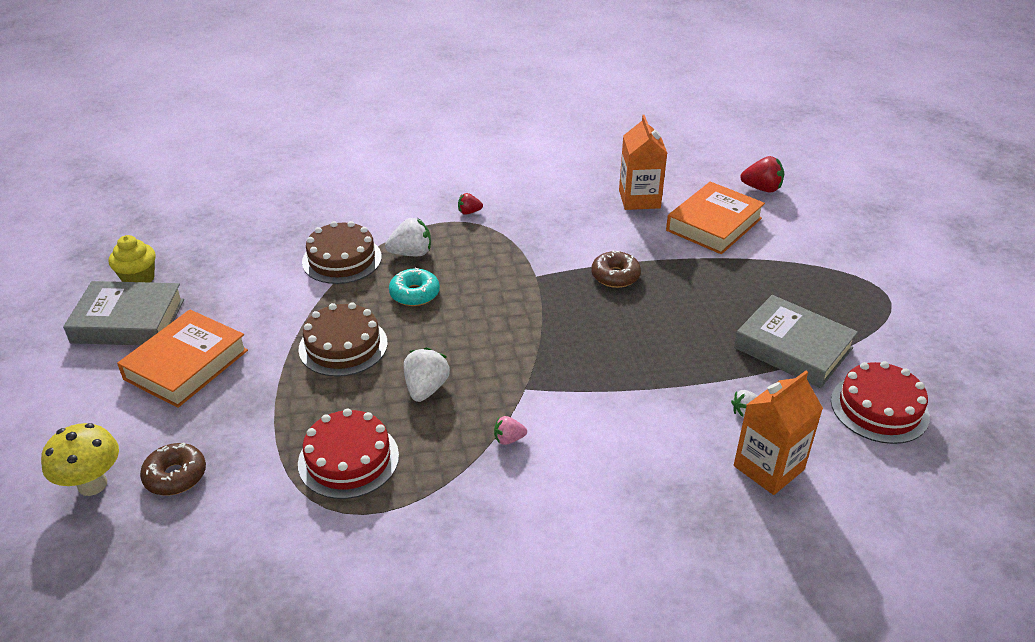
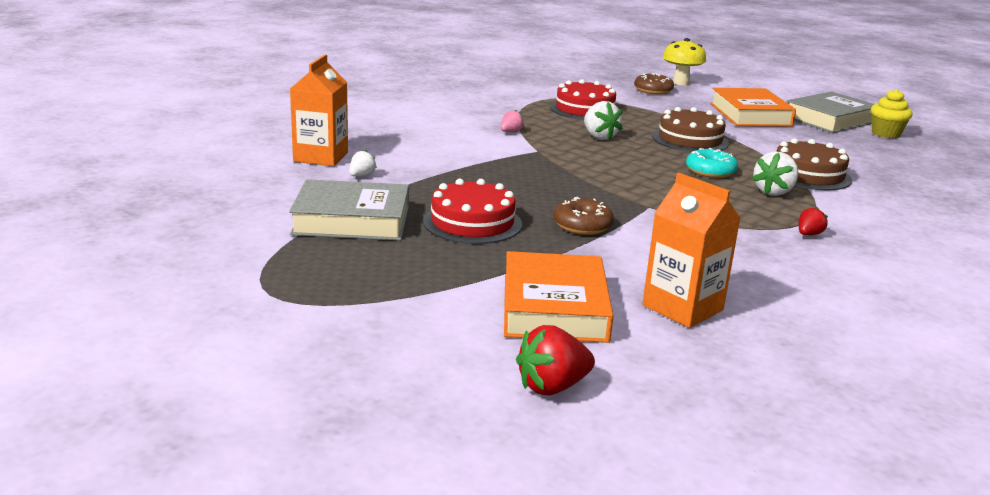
camera: 140 degrees right, 15 degrees down
red cake [831,361,930,444] -> red cake moved to [423,179,522,244]

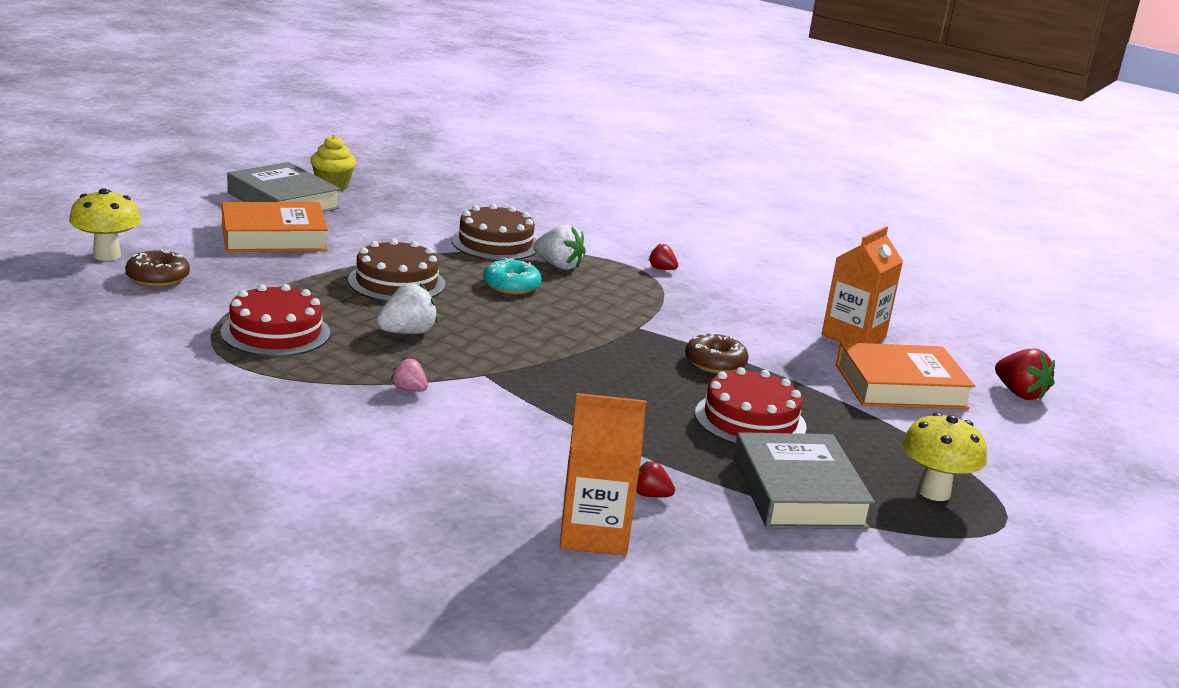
camera: 100 degrees left, 0 degrees up
white strawberry [349,150,377,177] -> red strawberry [636,461,675,497]
none -> yellow mushroom [902,412,987,501]

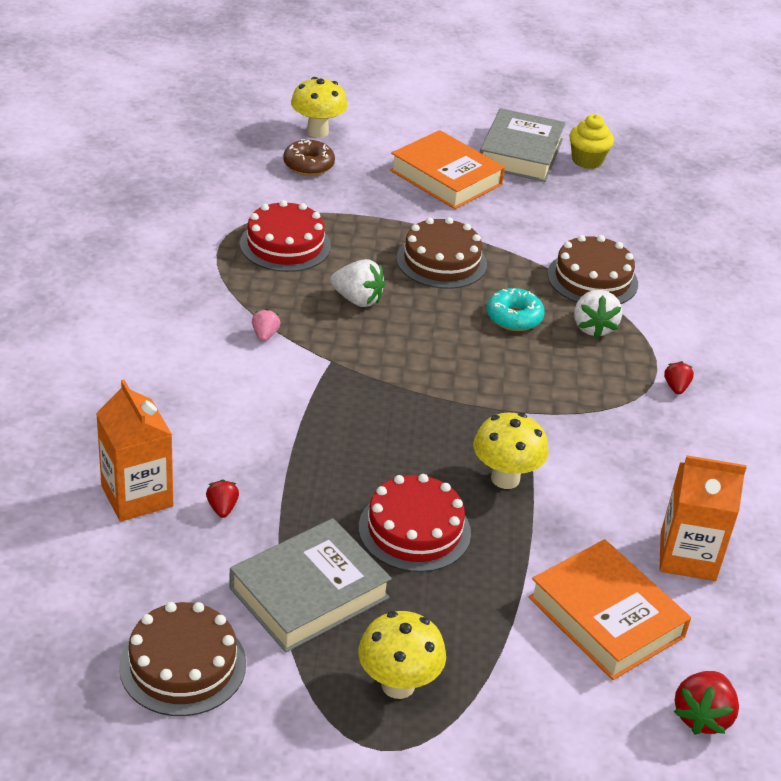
camera: 60 degrees right, 15 degrees up
brown donut [685,333,749,374] -> yellow mushroom [473,412,549,489]
none -> brown cake [119,602,246,716]

